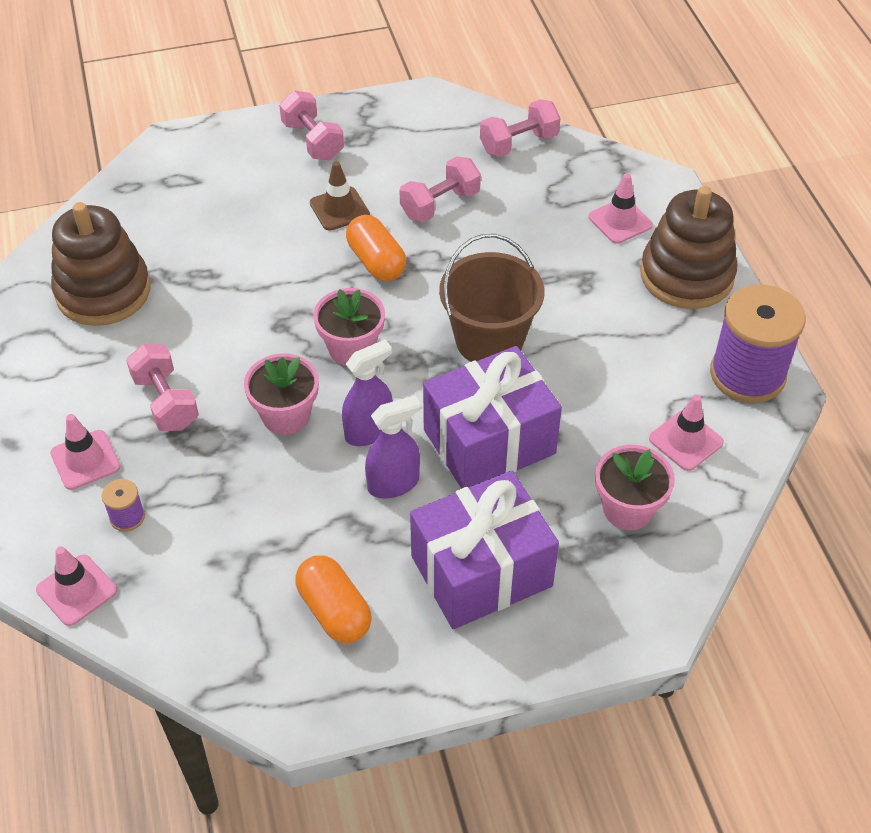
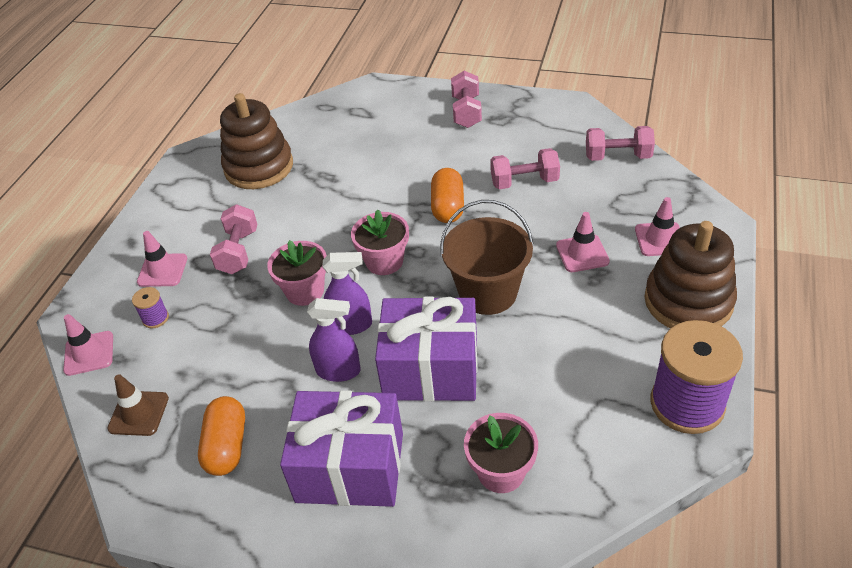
camera: 35 degrees right, 5 degrees down
brown traffic cone [310,161,370,231] -> brown traffic cone moved to [107,374,169,436]
pink traffic cone [649,394,724,471] -> pink traffic cone moved to [556,212,610,272]

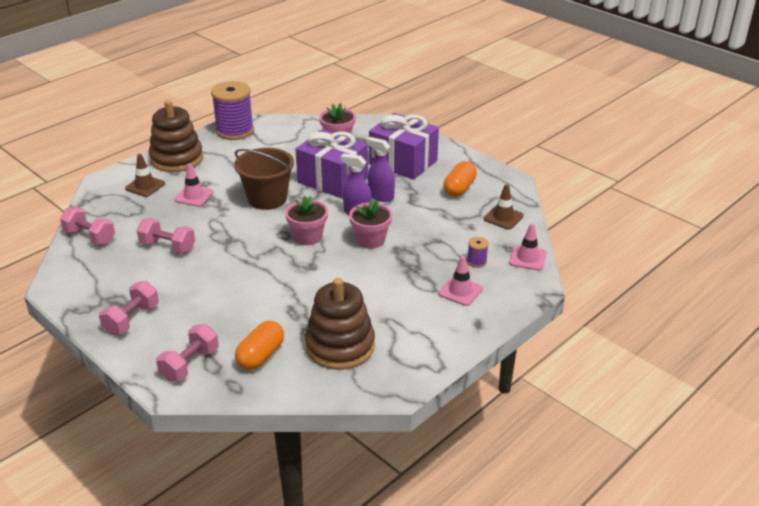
camera: 155 degrees left, 10 degrees down
pink dumbbell [210,204,257,274] -> pink dumbbell moved to [156,324,219,382]
orange capsule [431,168,464,223] -> orange capsule moved to [235,321,284,370]
pink traffic cone [635,197,680,256] -> brown traffic cone [125,154,165,197]

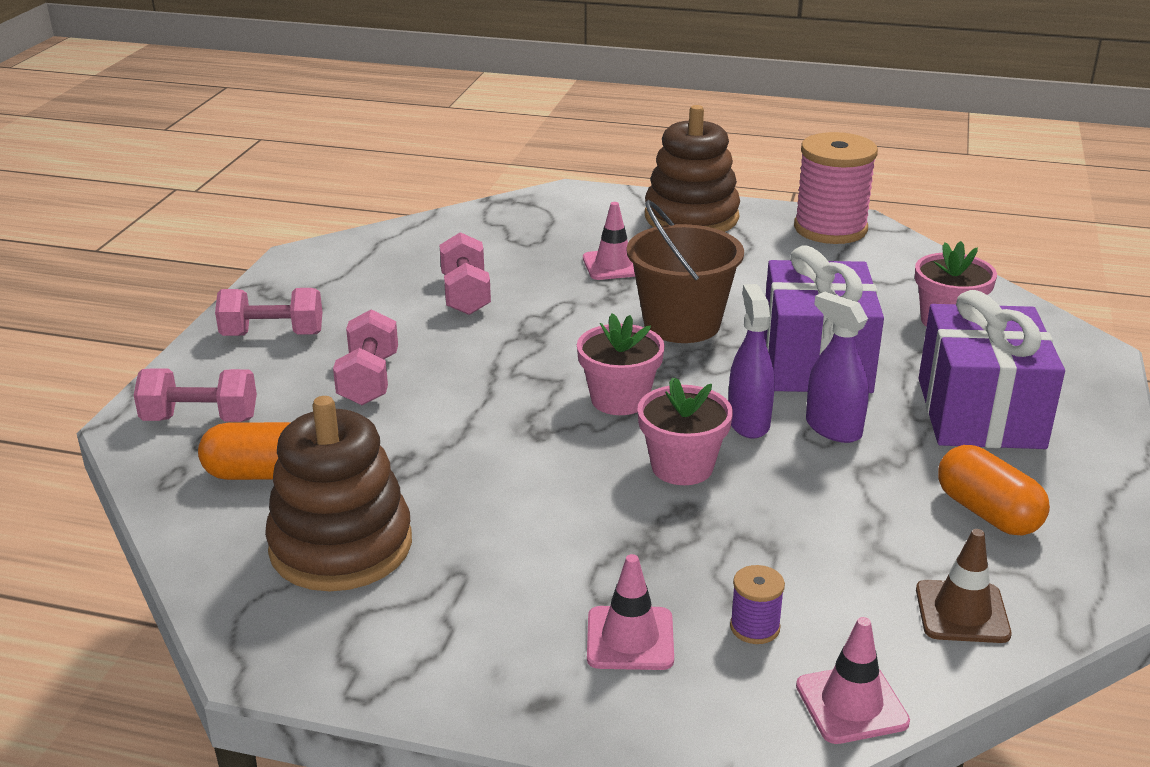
camera: 60 degrees right, 5 degrees down
pink dumbbell [60,207,115,245] -> pink dumbbell moved to [333,309,398,405]
brown traffic cone [125,154,165,197] -> none
purple spool [211,81,254,140] -> pink spool [794,132,878,244]
purple spray bottle [366,137,395,202] -> purple spray bottle turned 45 degrees counterclockwise [806,292,869,443]
orange capsule [443,161,477,197] -> orange capsule turned 60 degrees clockwise [938,445,1050,536]

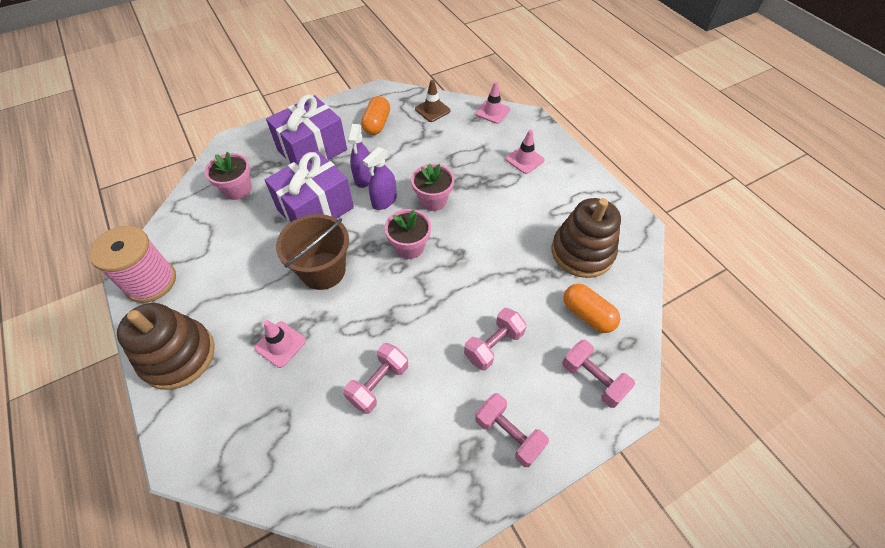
camera: 135 degrees left, 25 degrees up
purple spool [730,565,785,644] -> none

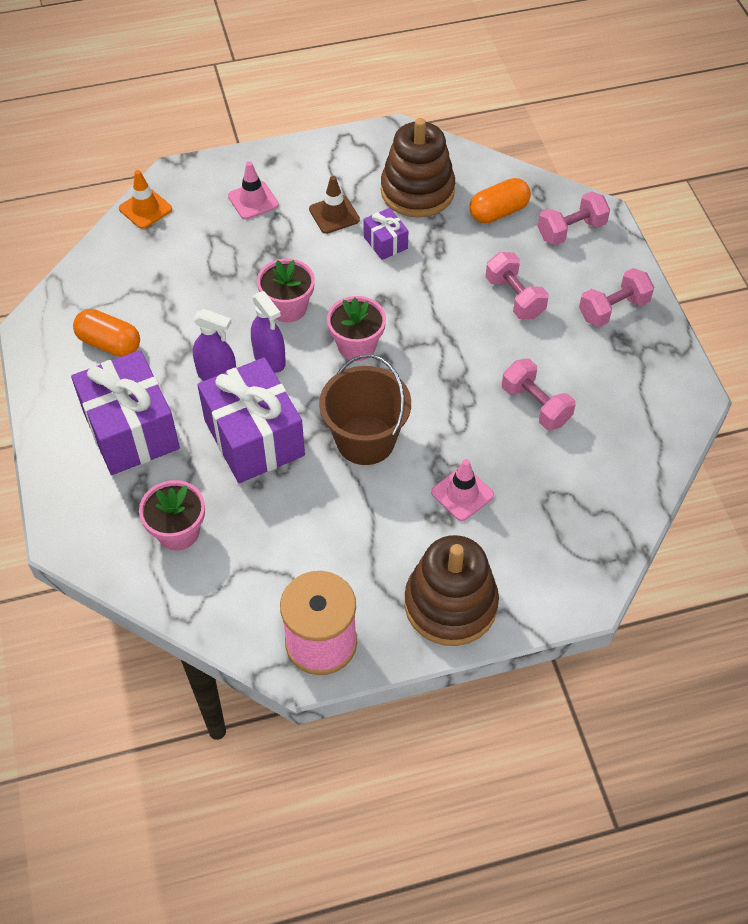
camera: 75 degrees left, 0 degrees up
brown traffic cone [415,80,451,122] -> brown traffic cone moved to [309,176,360,234]
pink traffic cone [475,82,510,124] -> orange traffic cone [119,170,172,229]
none -> purple gift [364,208,408,260]

